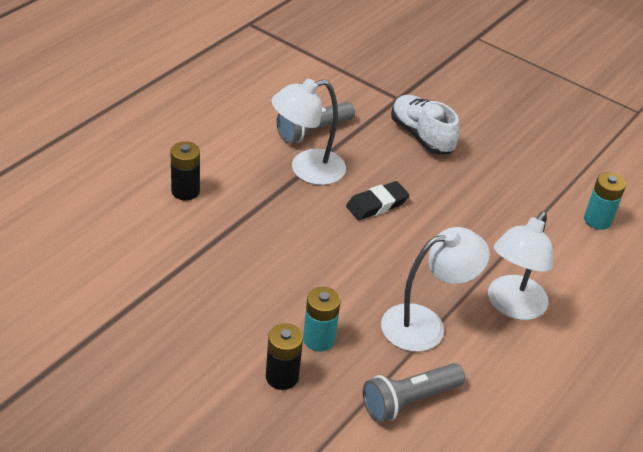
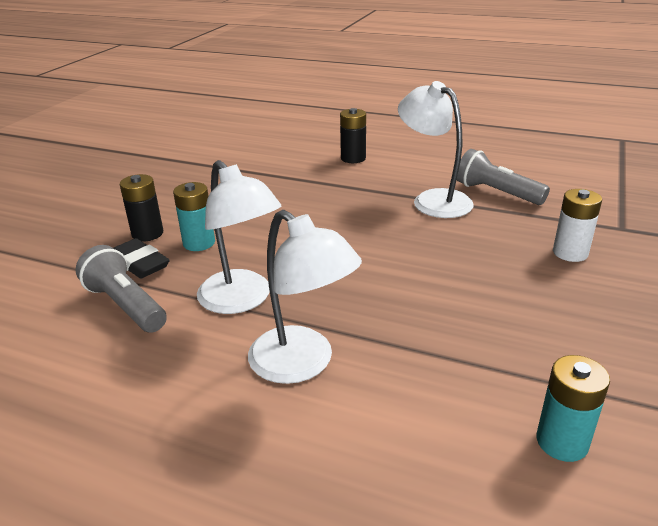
camera: 80 degrees right, 10 degrees down
black eraser [346,181,409,220] -> black eraser moved to [114,238,170,279]
white shoe [391,95,460,154] -> white battery [553,189,602,262]
white lamp [488,211,553,320] -> white lamp turned 150 degrees counterclockwise [248,210,362,384]

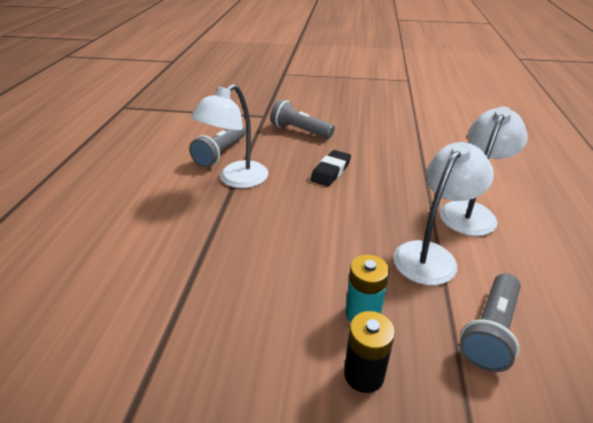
camera: 105 degrees left, 5 degrees up
black eraser [114,238,170,279] -> black eraser moved to [310,150,351,186]
black battery [340,108,366,163] -> none
turquoise battery [536,355,610,462] -> none
white battery [553,189,602,262] -> grey flashlight [270,99,335,139]

